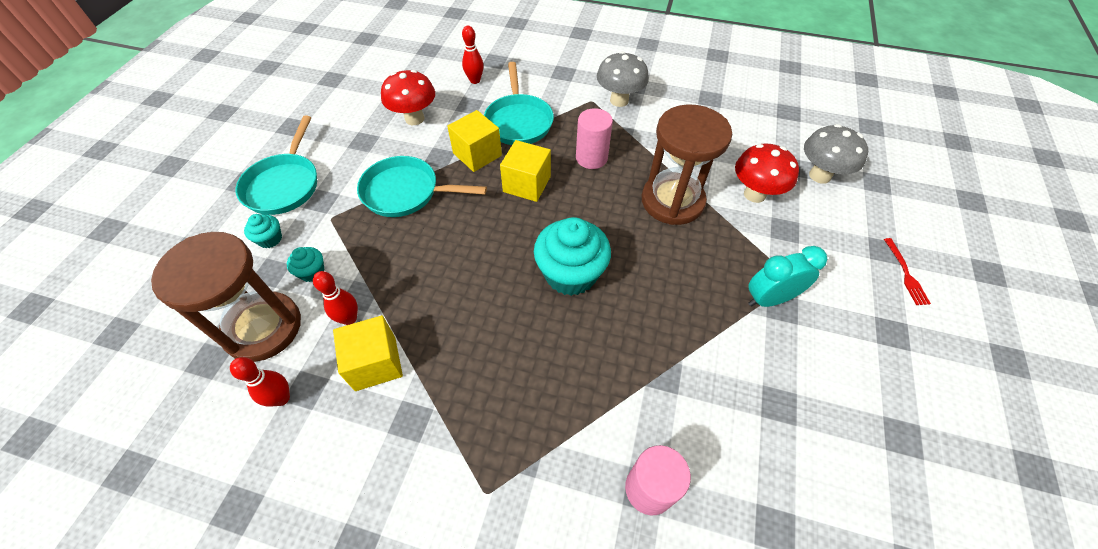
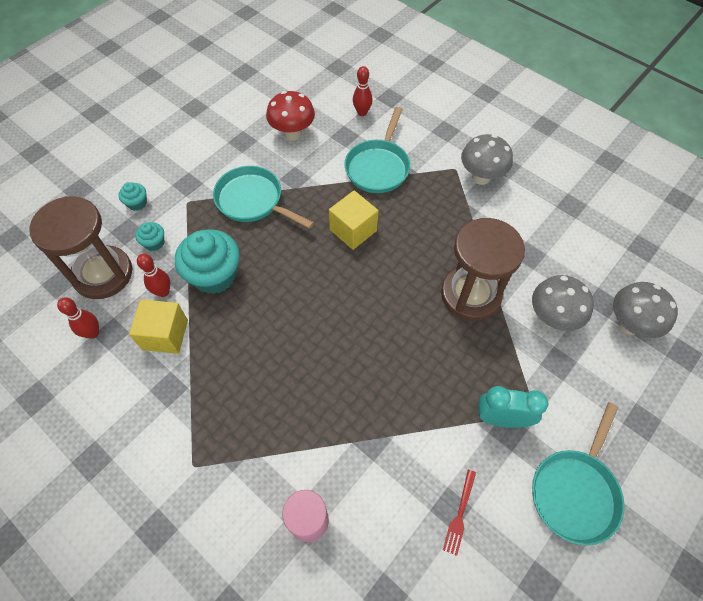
camera: 25 degrees right, 5 degrees up
turquoise pan [236,116,317,215] -> turquoise pan moved to [532,403,625,545]
yellow cube [447,110,502,172] -> none
turquoise cupcake [534,217,611,296] -> turquoise cupcake moved to [175,229,240,294]
pink cylinder [576,108,613,169] -> none
red mushroom [735,143,799,203] -> grey mushroom [532,275,594,331]
red fork [884,238,931,305] -> red fork moved to [443,470,476,556]

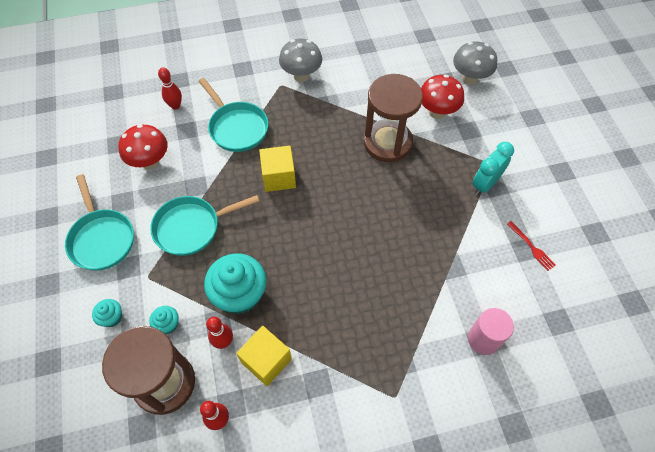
camera: 55 degrees left, 0 degrees up
grey mushroom [532,275,594,331] -> red mushroom [421,75,464,119]
turquoise pan [532,403,625,545] -> turquoise pan moved to [65,174,134,270]

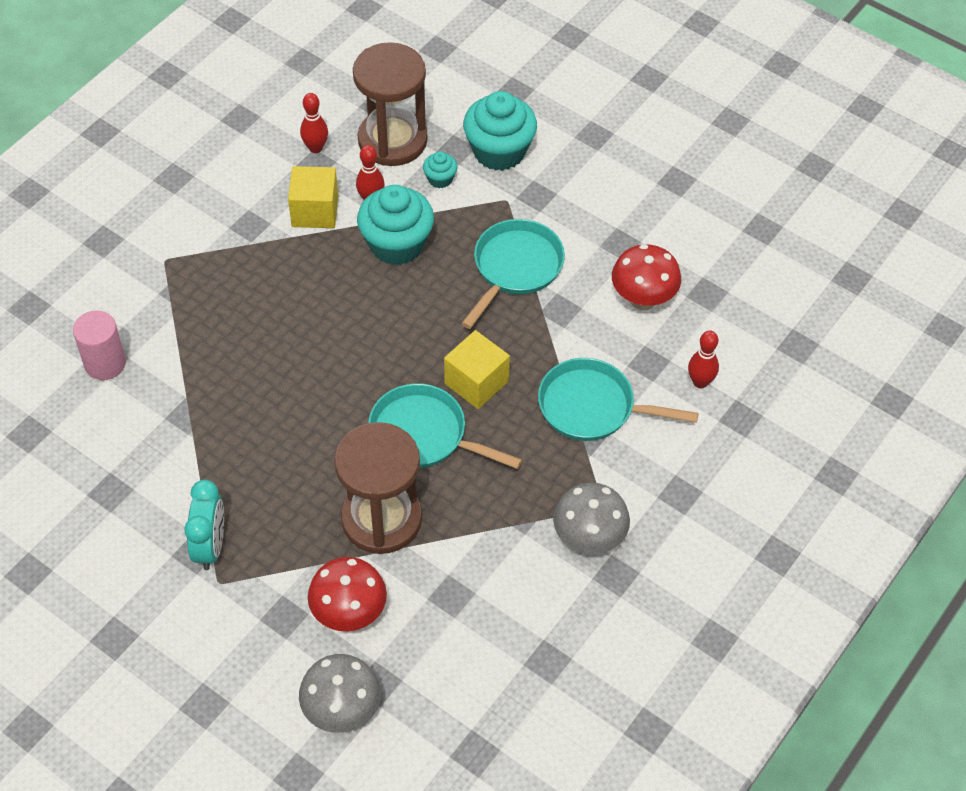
camera: 140 degrees right, 5 degrees down
turquoise pan [65,174,134,270] -> turquoise pan moved to [368,383,522,469]
turquoise cupcake [92,299,122,327] -> turquoise cupcake [463,91,537,171], size x2.14
red fork [507,221,556,271] -> none

